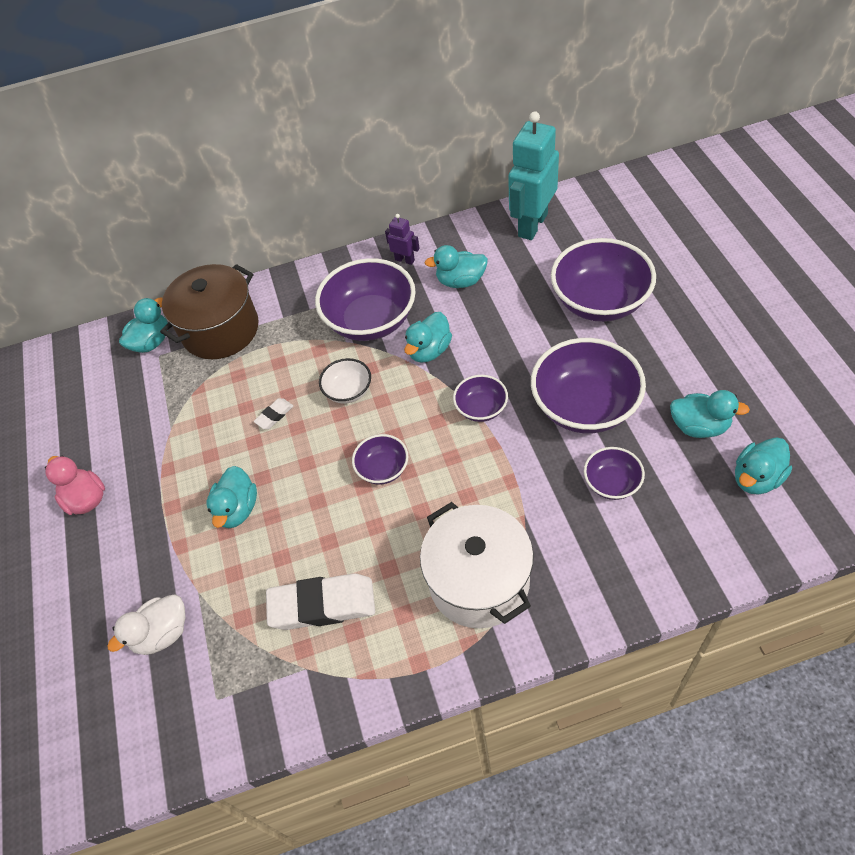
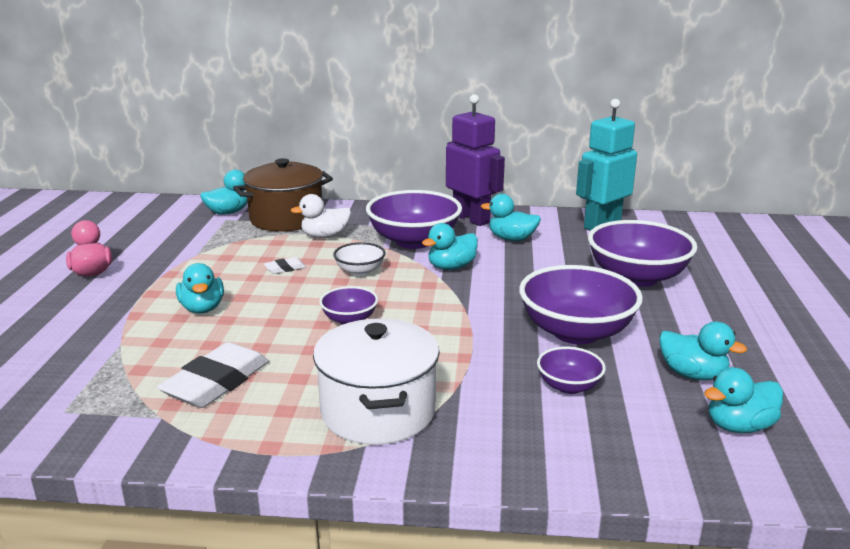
camera: 15 degrees right, 30 degrees down
white duck [107,595,185,655] -> white duck moved to [291,194,351,238]
turquoise duck [206,466,257,528] -> turquoise duck turned 45 degrees counterclockwise [176,263,224,314]
white eraser [266,573,375,630] -> white eraser turned 75 degrees counterclockwise [157,342,269,408]
purple robot [385,214,420,265] -> purple robot [446,94,505,226], size x2.19
purple bowl [453,375,508,422] -> none

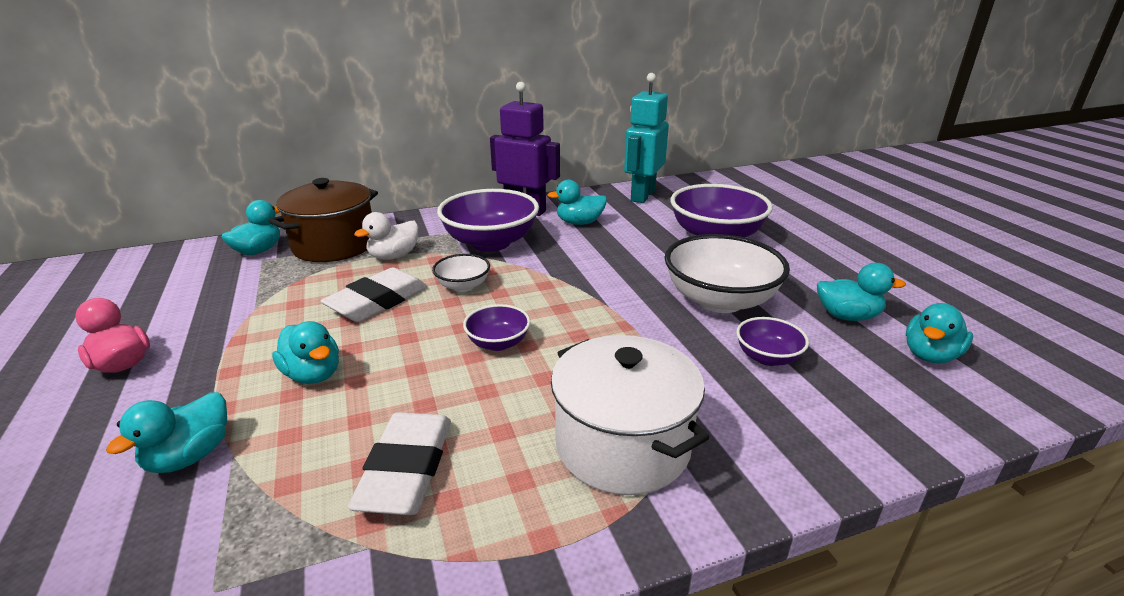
camera: 25 degrees left, 5 degrees up
white eraser [264,257,306,274] -> white eraser [320,267,427,322], size x2.21
turquoise duck [422,223,478,270] -> turquoise duck moved to [106,392,227,473]
purple bowl [519,265,643,344] -> white bowl [664,234,790,313]

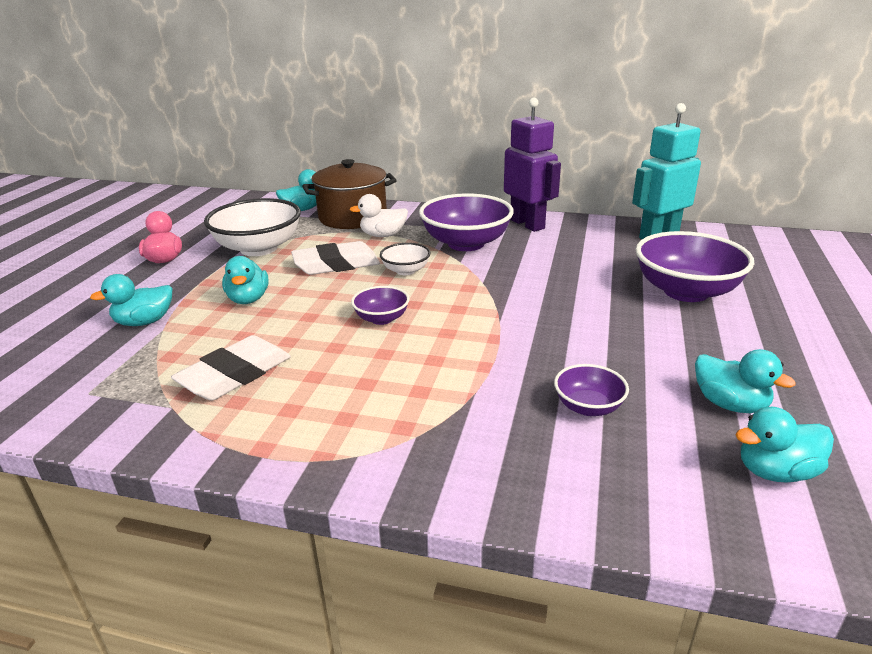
camera: 35 degrees right, 0 degrees up
turquoise duck [547,180,607,225] -> none
white pot [551,335,709,495] -> none
white bowl [664,234,790,313] -> white bowl moved to [204,198,301,256]

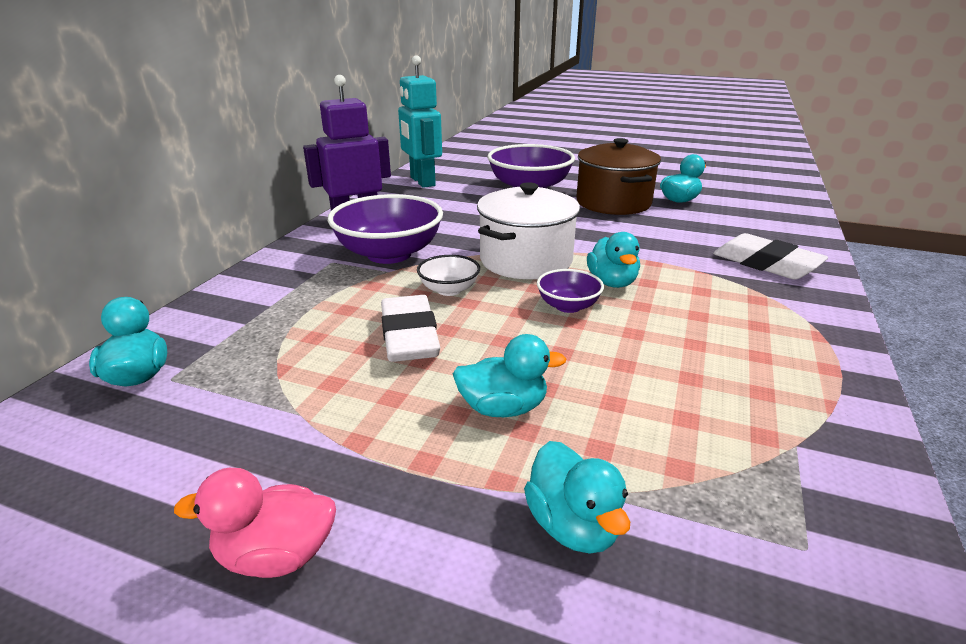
camera: 85 degrees left, 0 degrees up
white eraser [171,335,291,400] -> white eraser moved to [713,233,828,280]
white bowl [204,198,301,256] -> none
brown pot [302,159,397,229] -> brown pot moved to [576,138,661,215]
white duck [349,194,408,237] -> none
purple bowl [554,364,629,416] -> none
turquoise duck [735,407,834,483] -> turquoise duck moved to [587,232,640,288]
none -> white pot [477,182,580,279]

